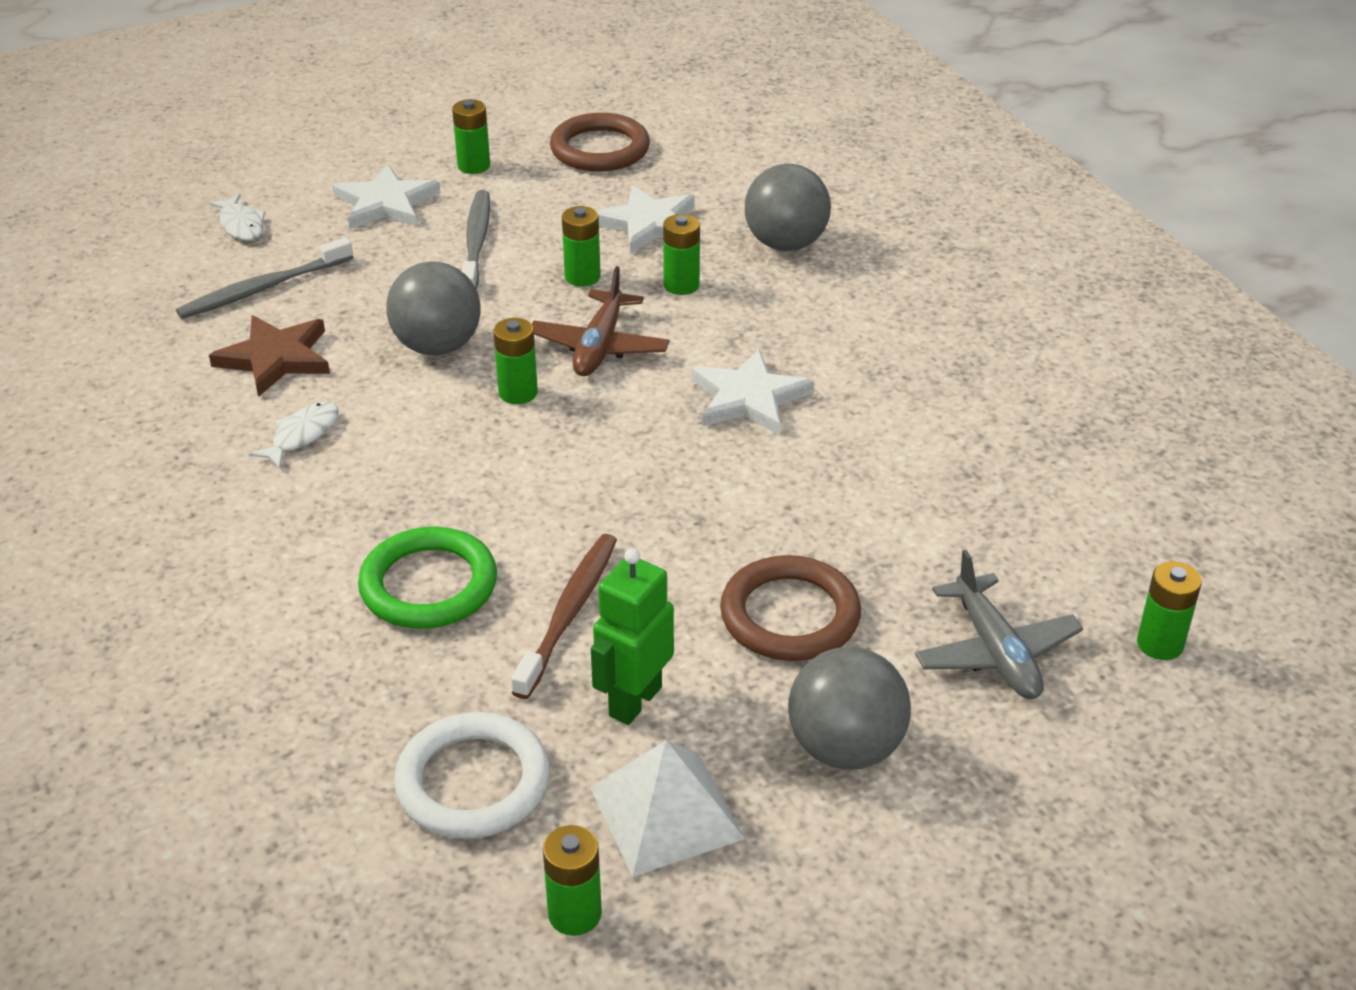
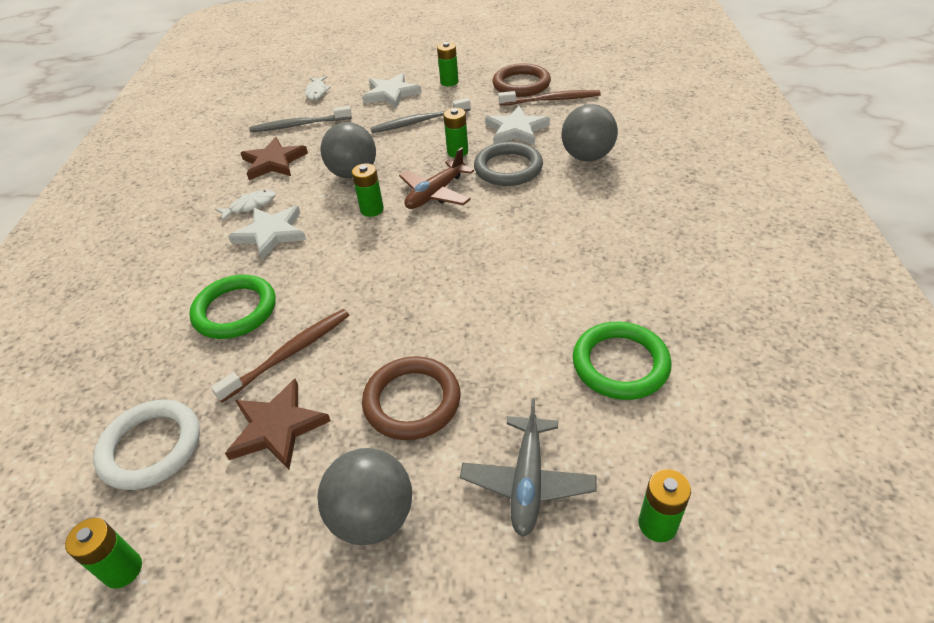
camera: 30 degrees right, 5 degrees up
grey toothbrush [462,190,490,290] -> grey toothbrush turned 135 degrees counterclockwise [370,98,471,133]
white pyramid [590,740,745,877] -> none
green robot [591,548,674,725] -> brown star [225,379,331,470]
green battery [663,214,700,295] -> grey ring [474,142,543,186]
white star [692,349,814,435] -> white star moved to [228,206,306,260]
none -> brown toothbrush [499,90,601,106]
none -> green ring [573,322,671,400]

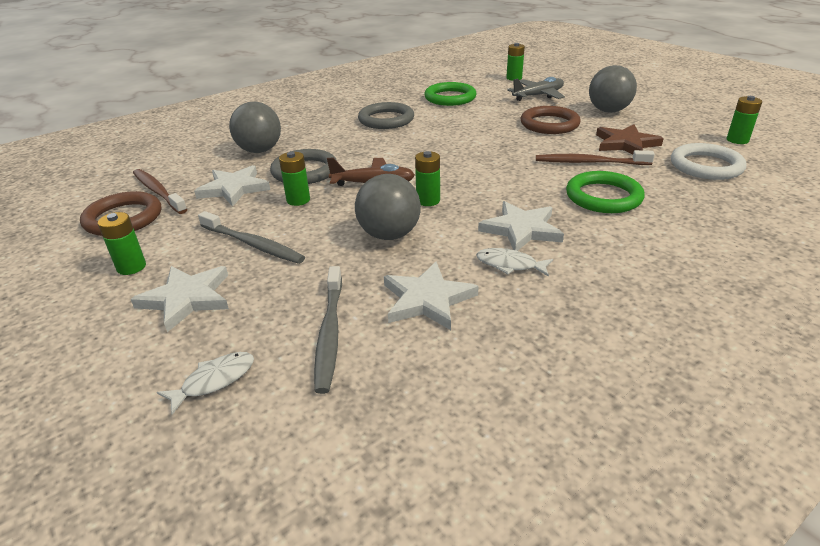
camera: 130 degrees left, 10 degrees down
brown star [241,137,308,180] -> white star [384,261,479,330]
grey toothbrush [249,106,352,132] -> grey toothbrush turned 45 degrees clockwise [314,266,342,394]
none -> grey ring [358,102,414,129]

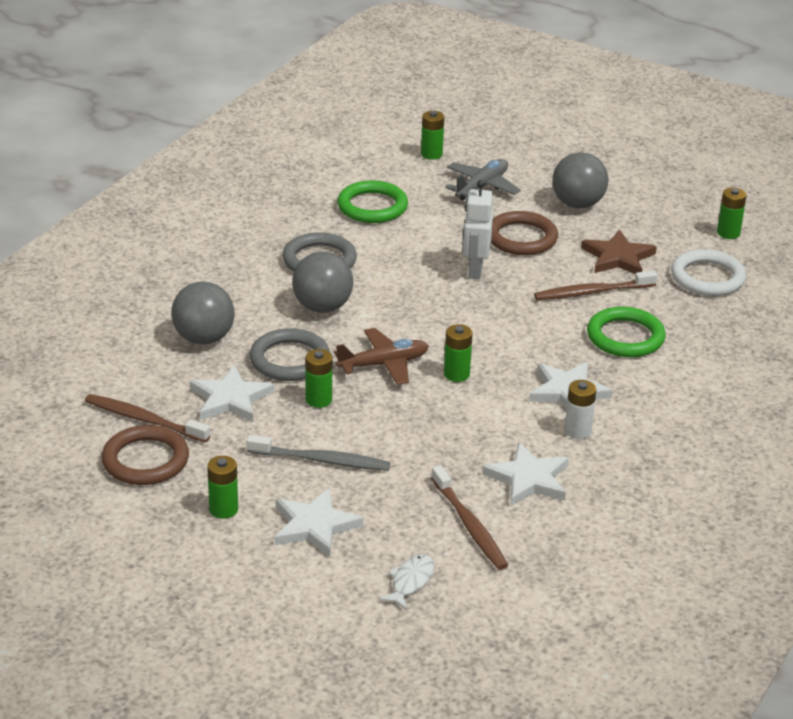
camera: 25 degrees left, 0 degrees up
grey toothbrush [314,266,342,394] -> brown toothbrush [431,465,508,570]
grey ball [355,174,421,240] -> grey ball moved to [292,252,353,313]
white fish [476,248,553,277] -> white battery [565,380,596,439]
none -> white robot [463,180,493,279]

